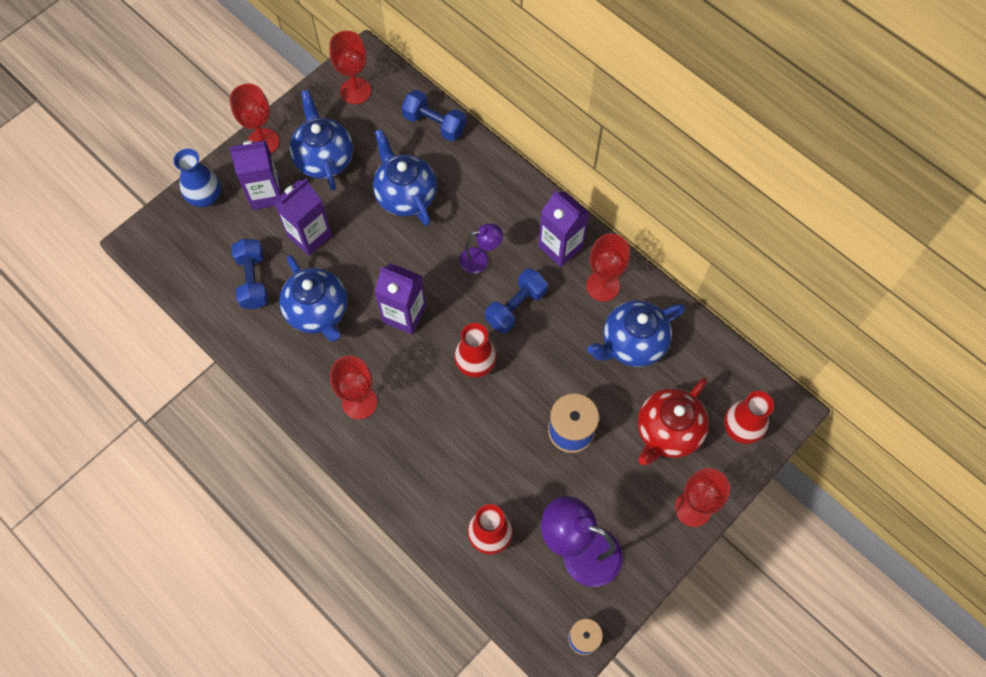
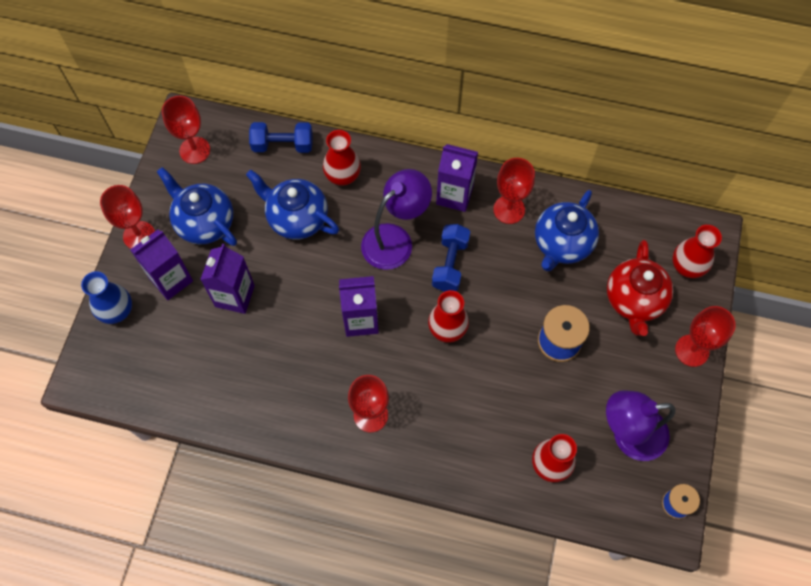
camera: 30 degrees left, 0 degrees up
blue dumbbell [231,239,268,309] -> none
blue teapot [279,255,347,342] -> none
purple lamp [459,223,503,274] -> purple lamp [361,169,432,270], size x1.79
none -> red vase [323,130,361,186]

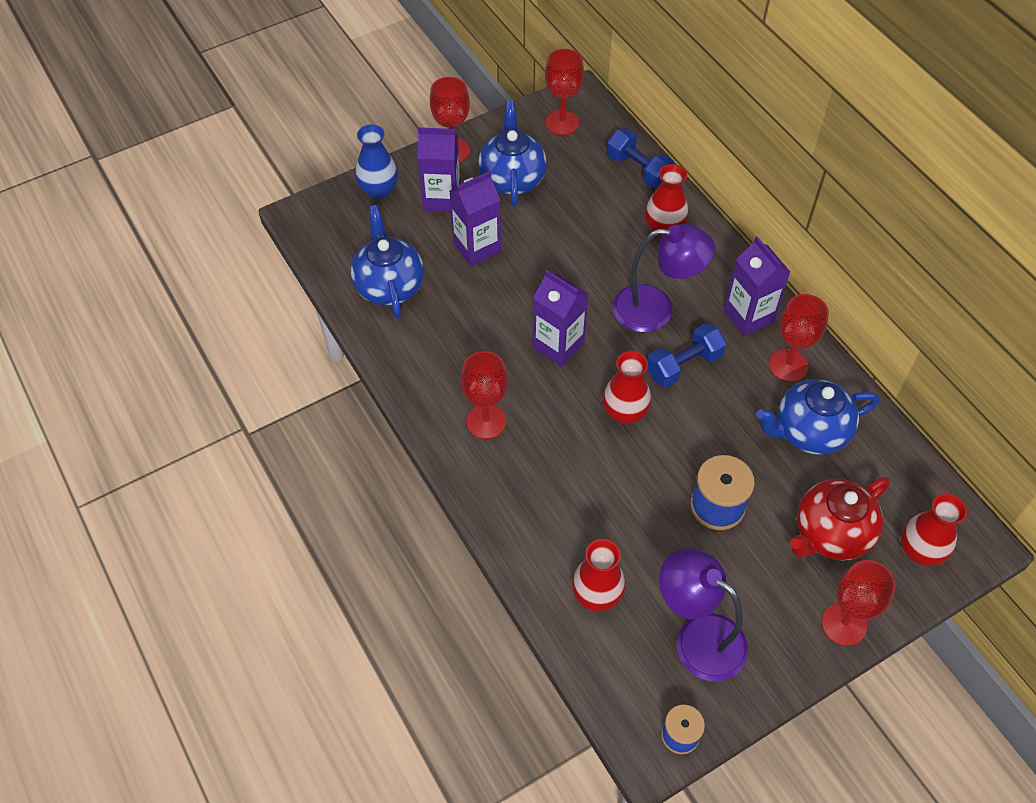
camera: 45 degrees right, 10 degrees down
blue teapot [246,169,339,240] -> blue teapot moved to [350,205,424,319]

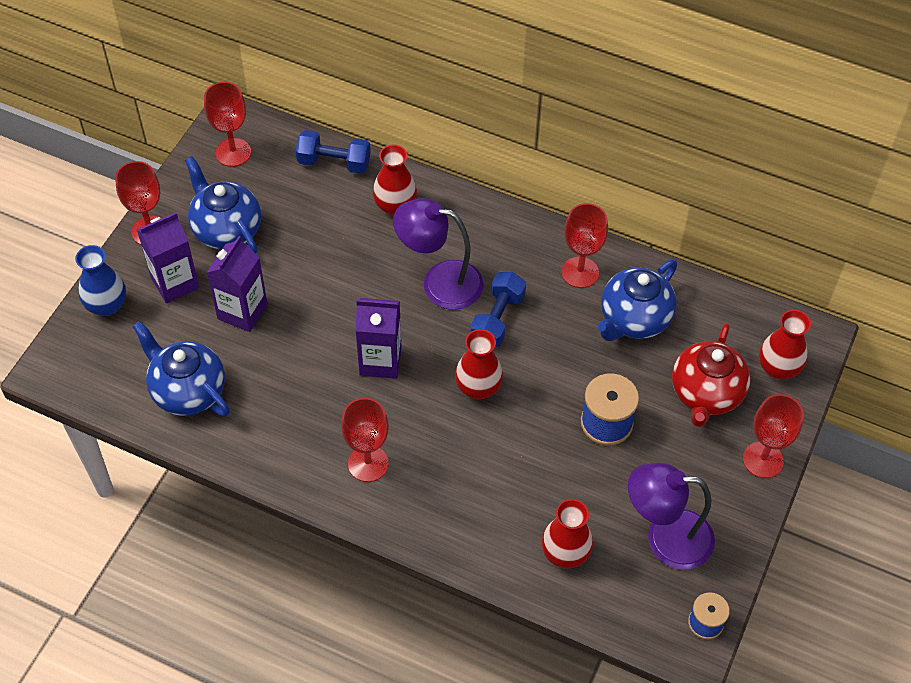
camera: 35 degrees left, 0 degrees up
purple lamp [613,224,715,332] -> purple lamp turned 135 degrees counterclockwise [393,198,484,310]
purple carton [724,236,790,336] -> none

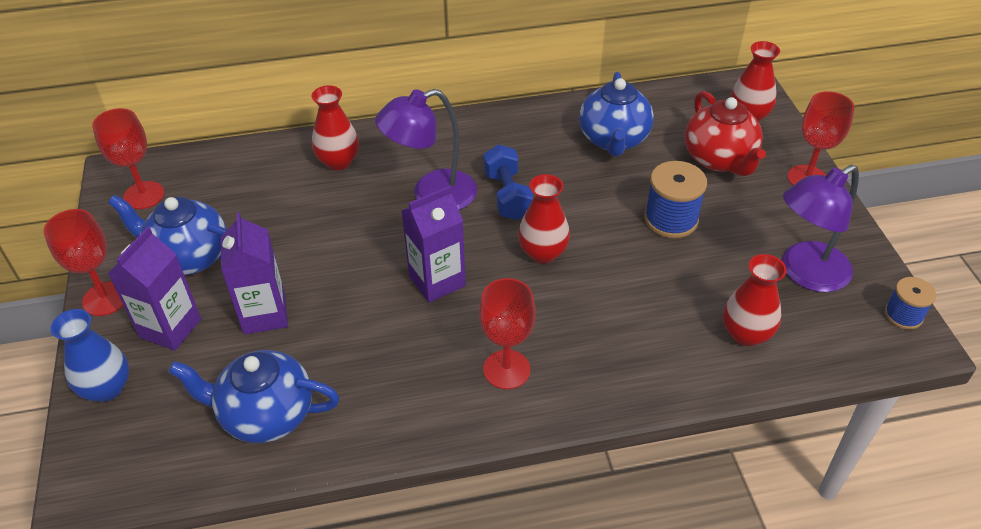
camera: 35 degrees left, 10 degrees down
blue dumbbell [296,130,371,174] -> none
red goblet [561,203,608,288] -> none

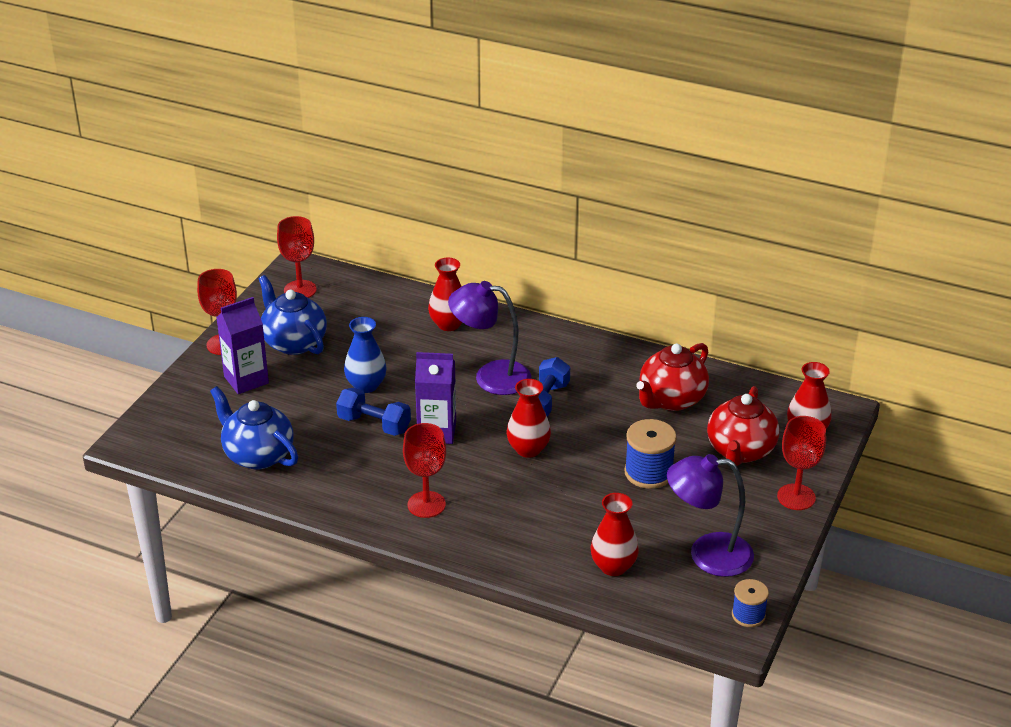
camera: 35 degrees right, 10 degrees down
blue vase [51,309,129,402] -> blue vase moved to [344,317,387,393]
purple carton [221,212,288,334] -> none
blue teapot [579,72,654,156] -> red teapot [636,343,709,411]
none -> blue dumbbell [336,388,411,436]

